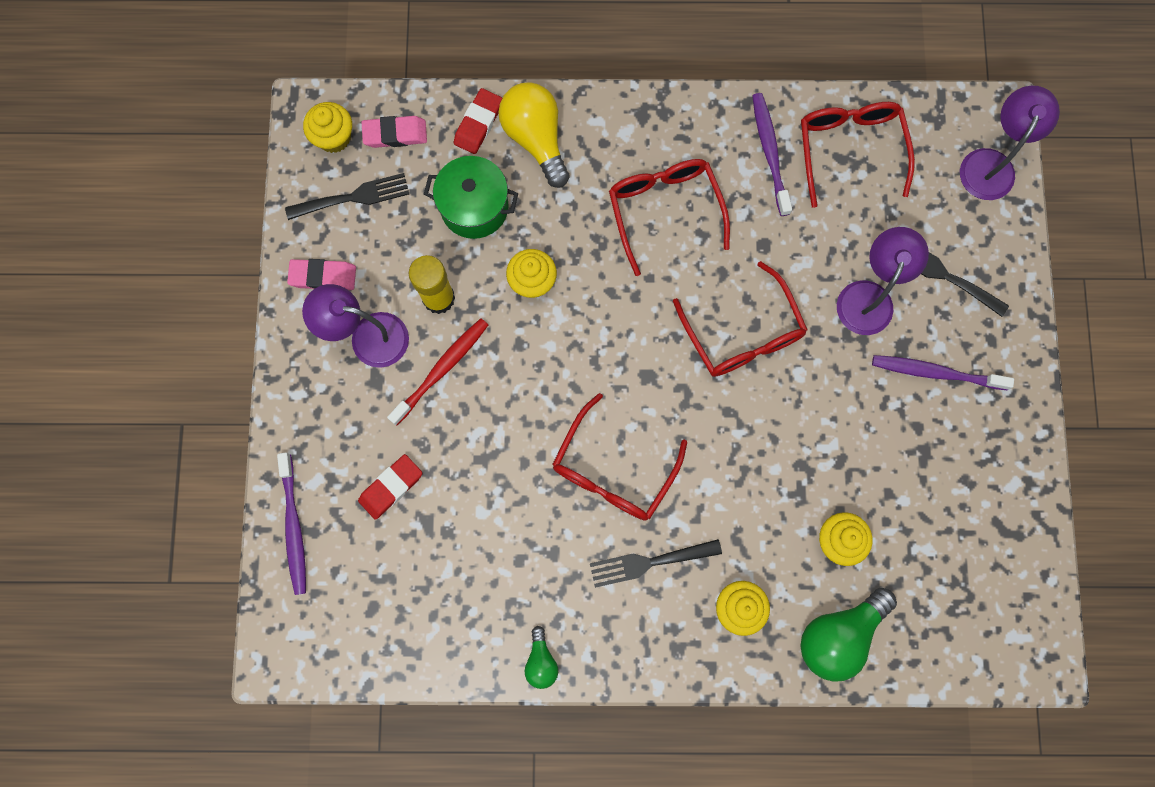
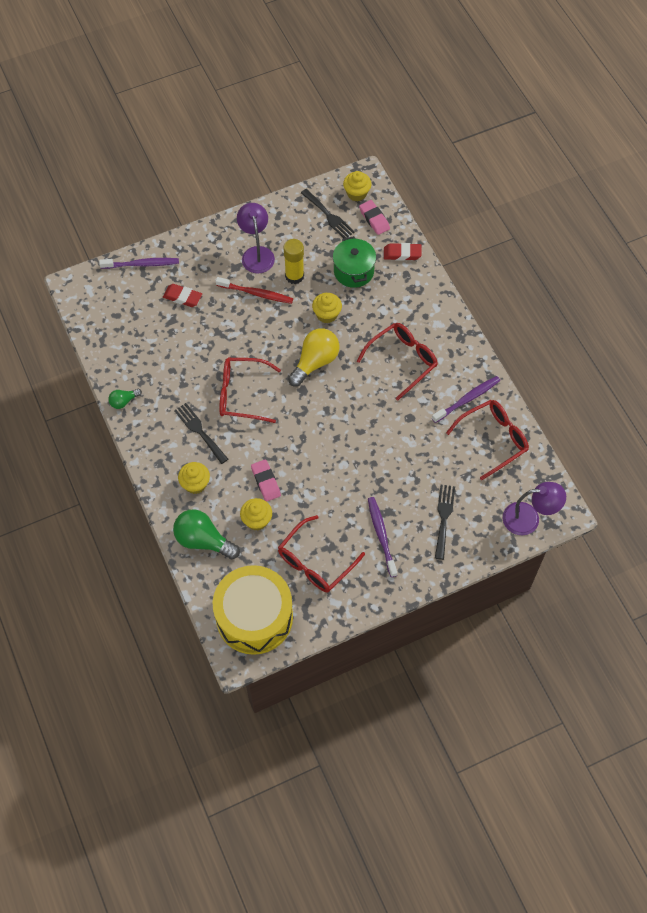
camera: 65 degrees right, 15 degrees down
purple toothbrush [277,452,306,595] -> purple toothbrush turned 150 degrees counterclockwise [99,258,179,269]
pink eraser [287,259,356,290] -> pink eraser moved to [251,459,281,502]
yellow light bulb [499,82,570,188] -> yellow light bulb moved to [288,328,340,387]
red glasses [673,261,808,377] -> red glasses moved to [278,515,365,592]
purple lamp [837,227,929,335] -> none
none -> yellow drum [213,565,293,655]

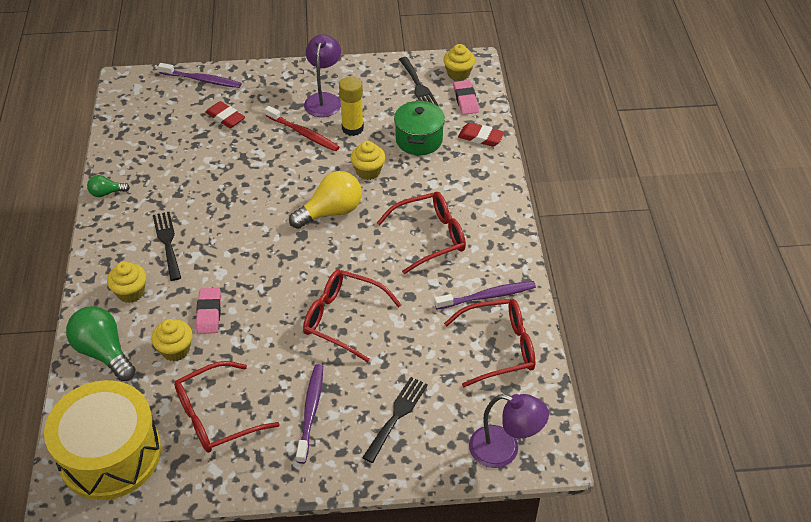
camera: 20 degrees right, 15 degrees down
red glasses [219,358,281,423] -> red glasses moved to [303,270,402,363]

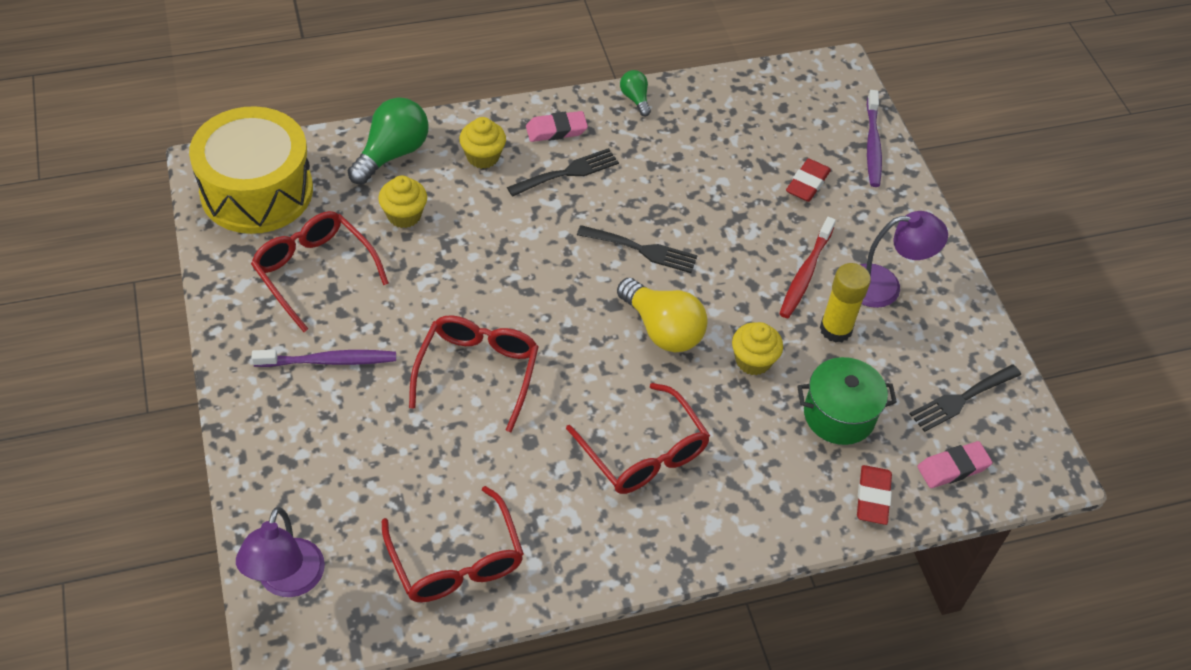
camera: 75 degrees right, 5 degrees up
pink eraser [196,288,221,334] -> pink eraser moved to [526,111,588,142]
black fork [362,377,428,463] -> black fork moved to [577,225,698,273]
purple toothbrush [434,281,536,310] -> none
yellow cupcake [443,44,475,81] -> none

